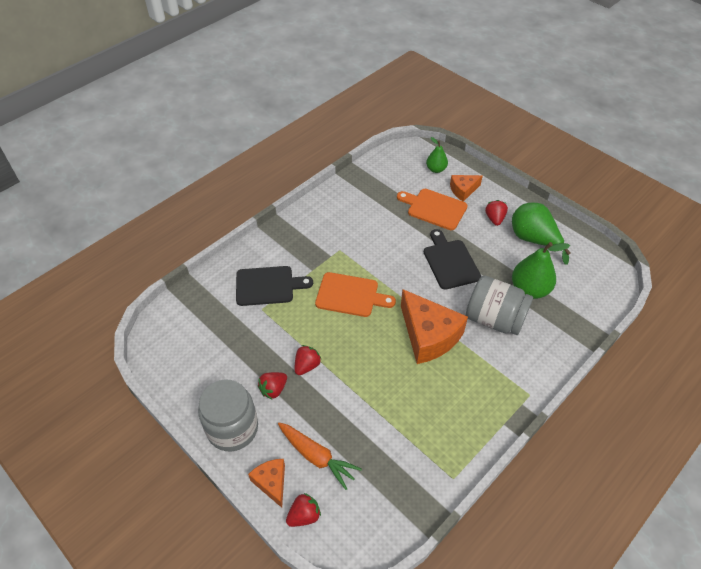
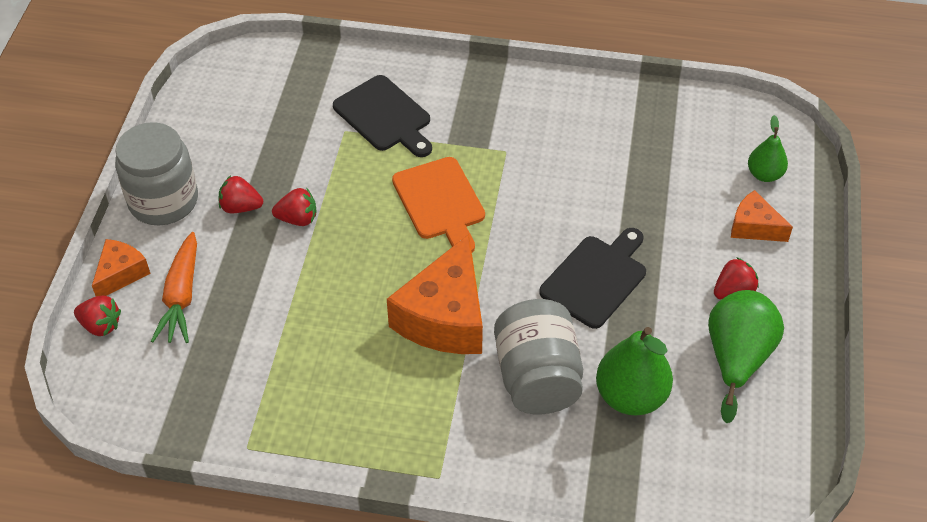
camera: 55 degrees right, 0 degrees up
orange cutting board [397,189,468,230] -> none

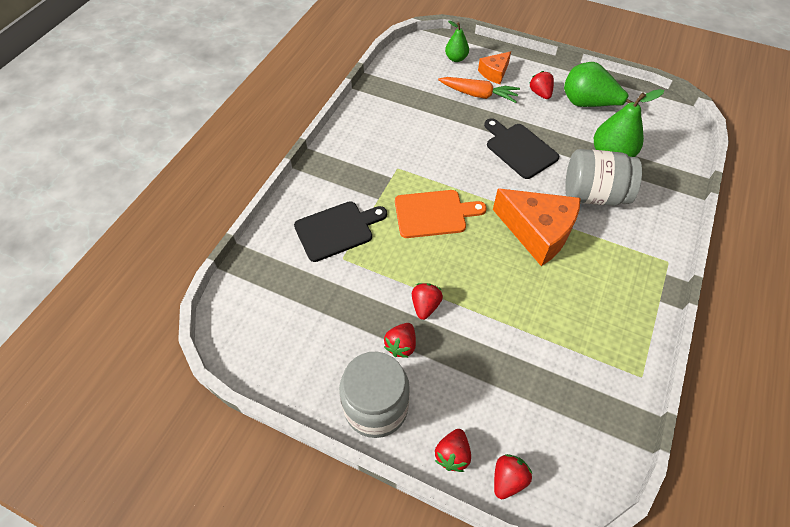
camera: 75 degrees left, 5 degrees up
orange cheese [92,239,151,296] -> red strawberry [435,429,471,472]
orange carrot [151,232,197,343] -> orange carrot moved to [438,77,520,103]

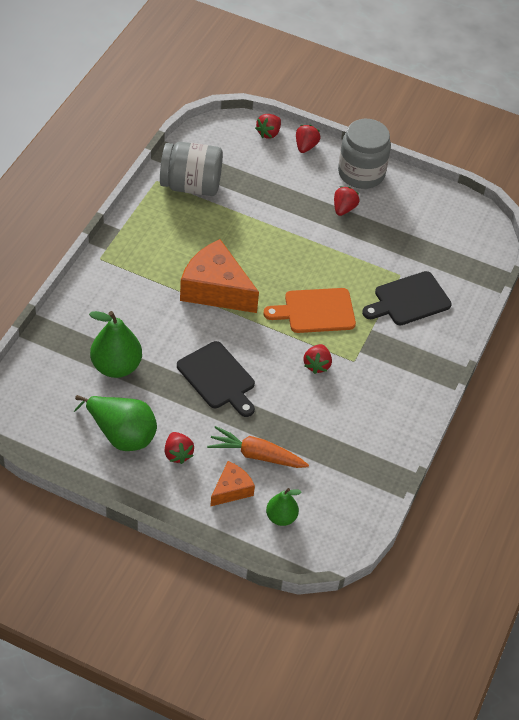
camera: 175 degrees right, 5 degrees down
red strawberry [412,283,443,320] -> red strawberry moved to [304,344,332,374]
grey jar [565,149,642,206] -> grey jar moved to [160,142,223,196]

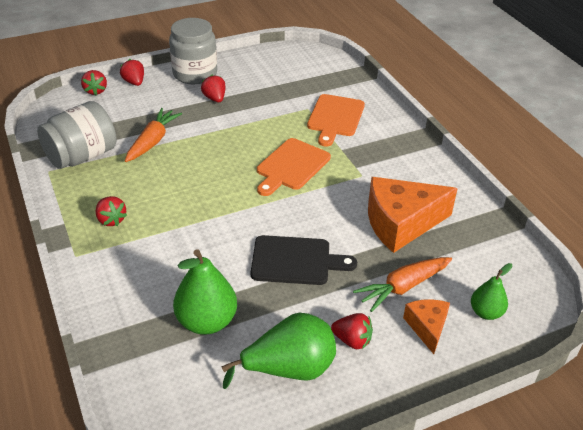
camera: 45 degrees left, 10 degrees down
orange cheese [180,239,259,313] -> orange cheese moved to [368,177,458,253]
red strawberry [304,344,332,374] -> red strawberry moved to [95,196,127,226]
black cutting board [362,271,452,325] -> orange cutting board [307,94,365,147]
none -> orange carrot [125,108,182,162]

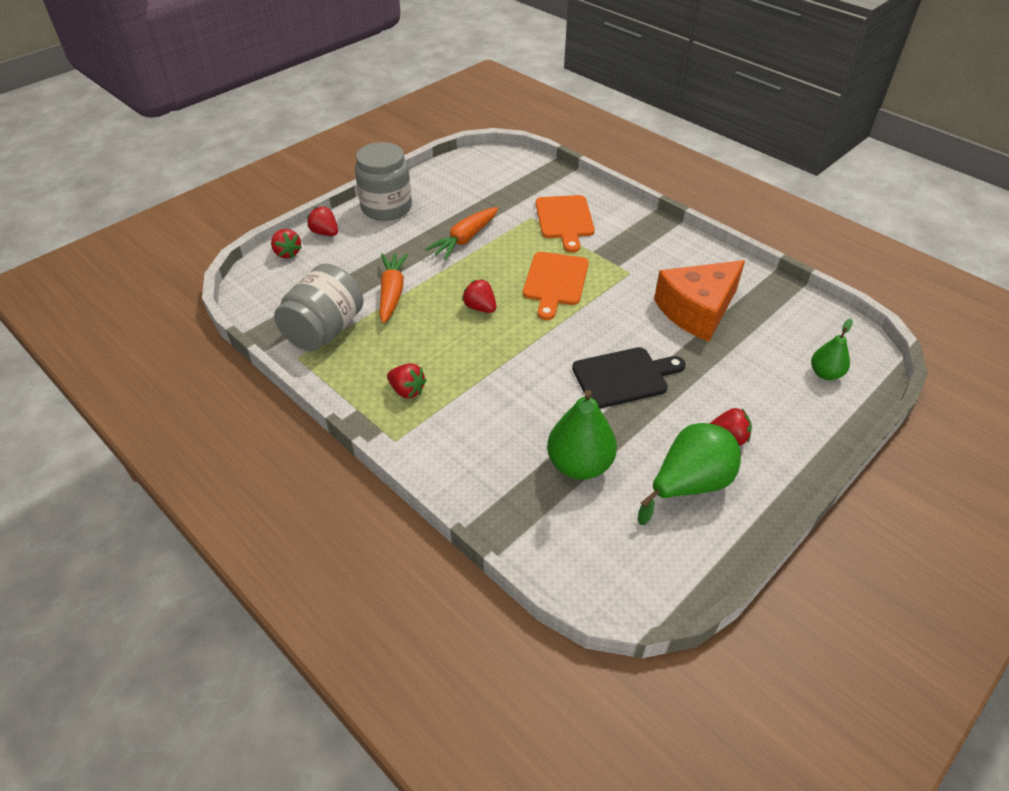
camera: 20 degrees left, 5 degrees up
red strawberry [201,75,226,103] -> red strawberry moved to [462,279,496,313]
orange carrot [353,257,452,312] -> orange carrot moved to [425,207,498,260]
orange cheese [403,299,450,354] -> none

